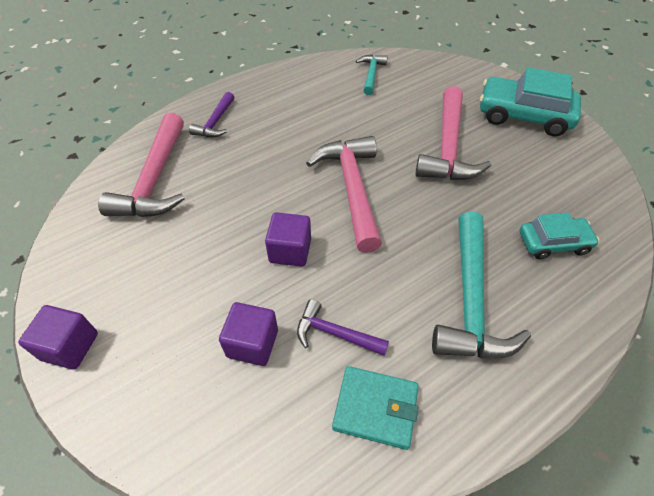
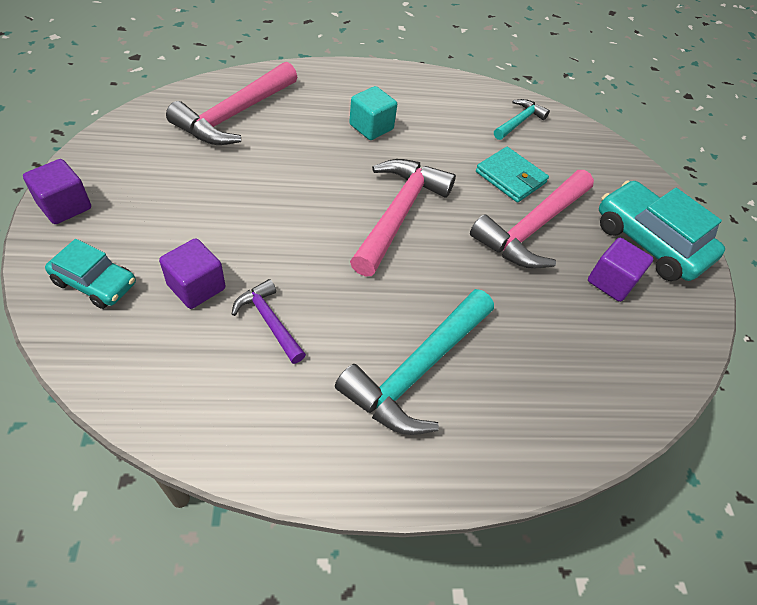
camera: 25 degrees right, 0 degrees up
purple hammer [189,92,234,138] -> none
purple cube [265,212,311,267] -> purple cube moved to [588,238,653,302]
turquoise wallet [332,366,418,450] -> turquoise wallet moved to [476,147,549,203]
turquoise car [519,213,599,259] -> turquoise car moved to [45,239,136,309]
none -> turquoise cube [349,86,397,140]

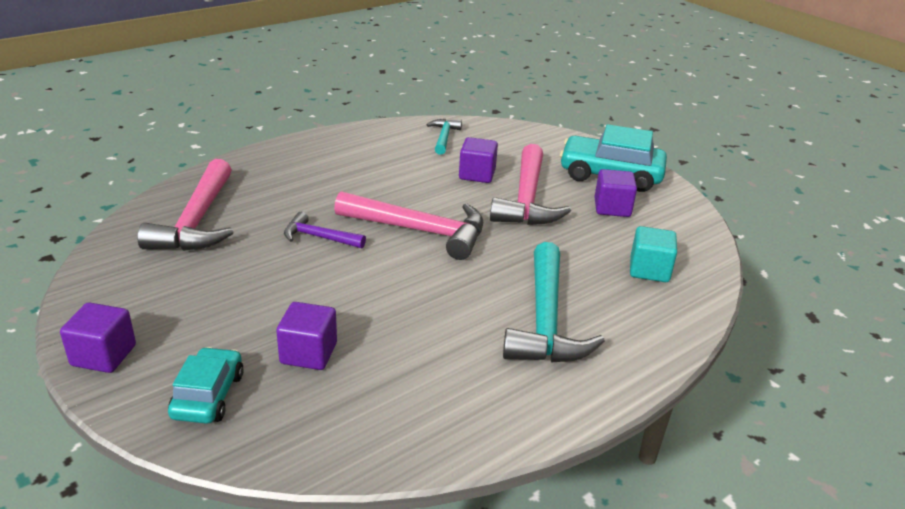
camera: 30 degrees left, 20 degrees down
turquoise car [45,239,136,309] -> turquoise car turned 75 degrees counterclockwise [168,347,244,424]
purple hammer [232,279,306,364] -> purple hammer moved to [284,212,366,248]
turquoise cube [349,86,397,140] -> turquoise cube moved to [630,226,677,282]
pink hammer [350,159,456,277] -> pink hammer turned 120 degrees clockwise [334,191,483,260]
turquoise wallet [476,147,549,203] -> purple cube [459,137,498,183]

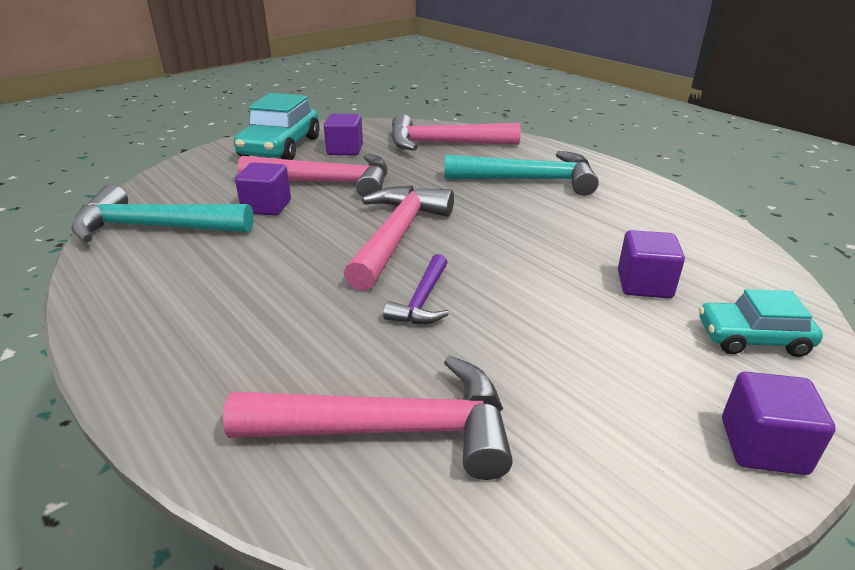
camera: 90 degrees left, 0 degrees up
turquoise hammer [426,119,462,155] -> turquoise hammer [71,185,254,243], size x1.88
turquoise cube [630,226,677,282] -> pink hammer [391,114,521,151]

